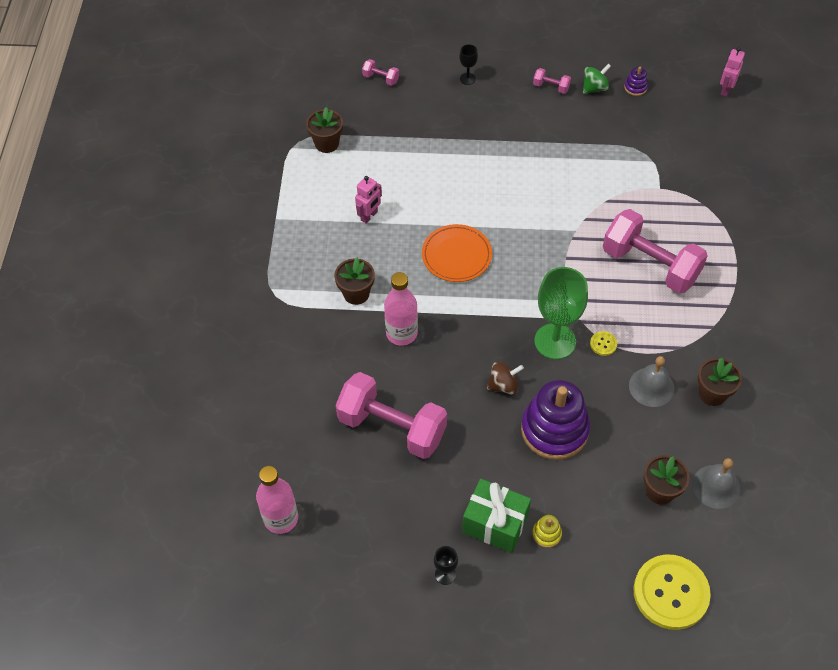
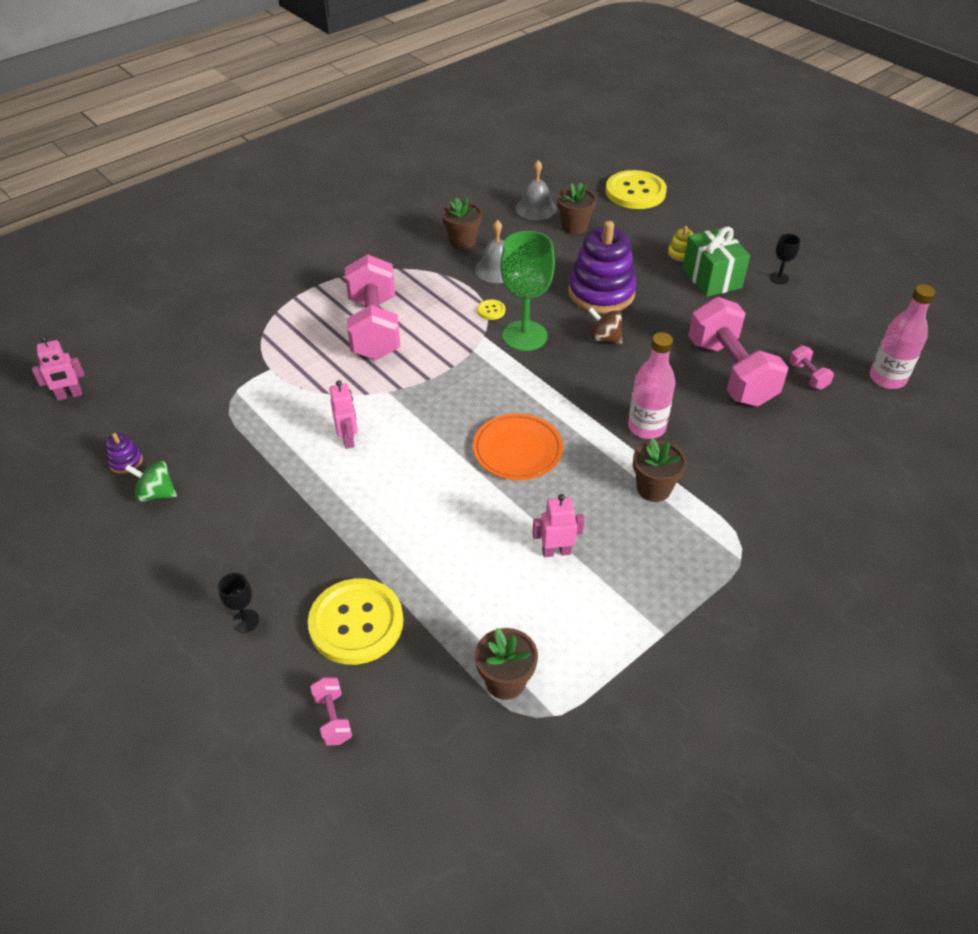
camera: 135 degrees left, 10 degrees down
pink dumbbell [533,68,571,94] -> pink dumbbell moved to [789,346,834,390]
none -> yellow button [308,578,404,665]
none -> pink robot [330,380,358,449]

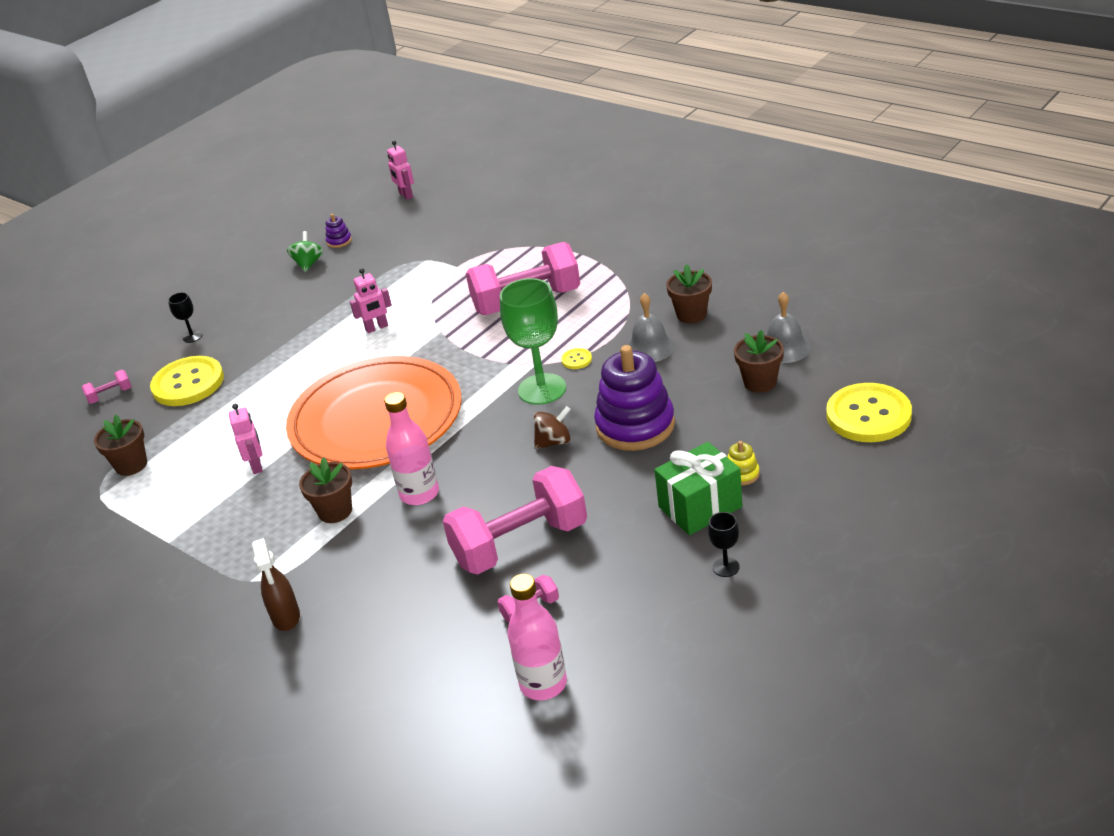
camera: 85 degrees right, 10 degrees down
orange plate [473,413,563,480] -> orange plate [286,356,462,469], size x2.04
brown spinning top [588,307,622,344] -> brown spinning top turned 45 degrees clockwise [534,406,571,449]
none -> brown spray bottle [252,538,300,631]

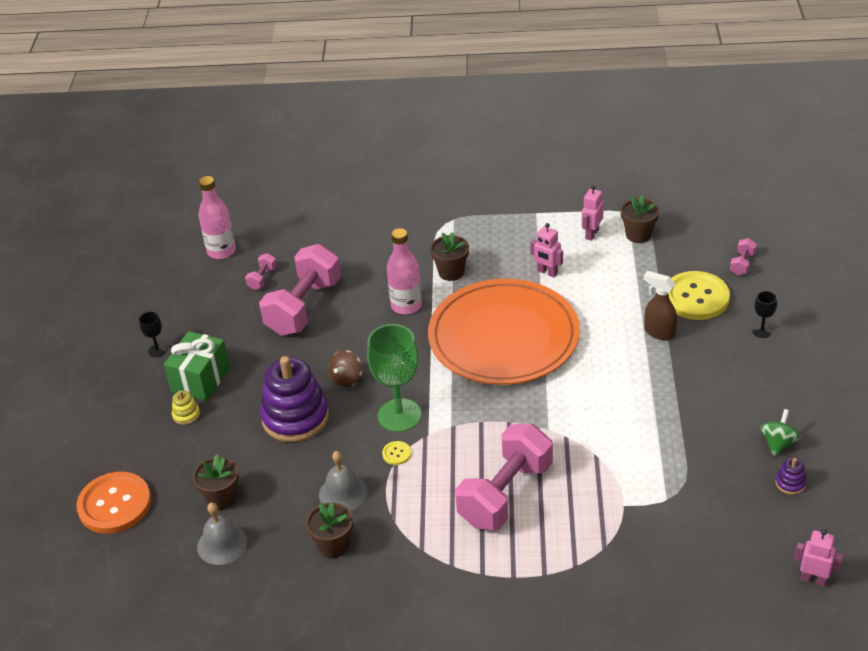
camera: 140 degrees right, 5 degrees up
brown spray bottle [252,538,300,631] -> brown spray bottle moved to [644,271,677,340]
green spinning top [287,231,323,272] -> green spinning top turned 120 degrees counterclockwise [761,409,801,456]
pink robot [350,268,392,333] -> pink robot moved to [582,185,604,241]
yellow button [826,383,912,442] -> orange button [77,472,151,534]

